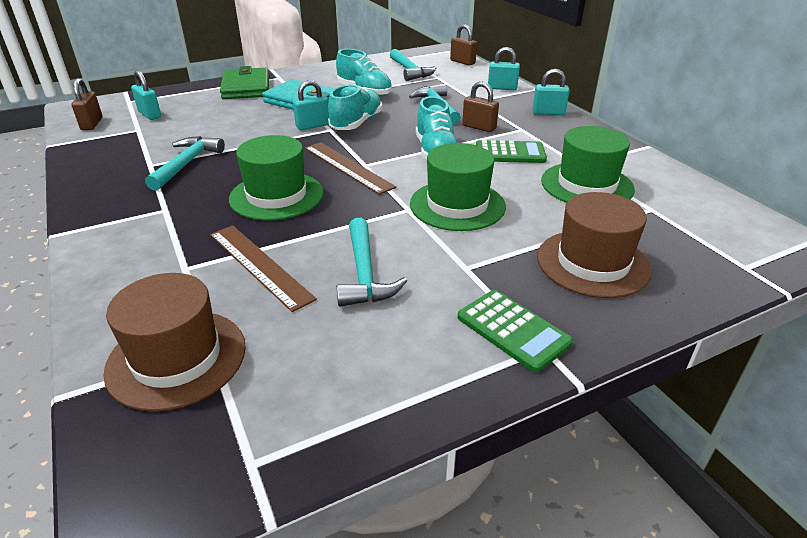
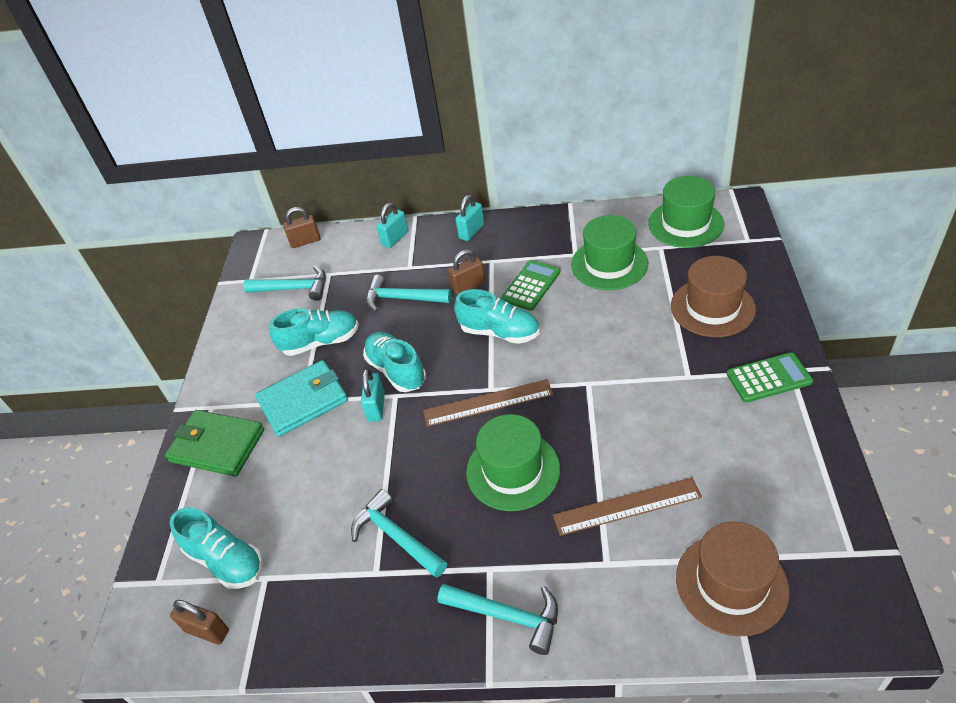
camera: 55 degrees left, 10 degrees up
turquoise padlock [131,70,161,120] -> turquoise shoe [170,507,263,589]
turquoise hammer [337,218,407,307] -> turquoise hammer moved to [437,584,558,655]
green hat [410,143,506,231] -> green hat moved to [648,176,724,248]

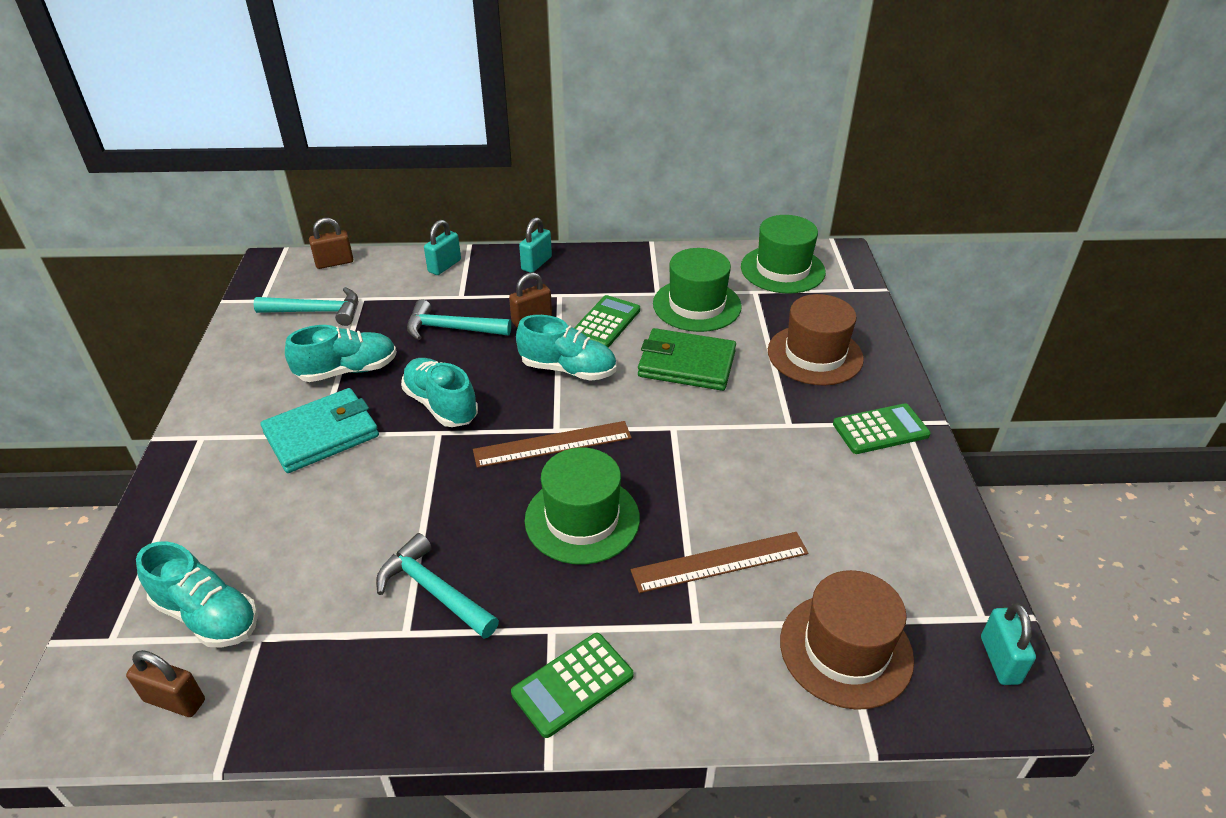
camera: 10 degrees left, 5 degrees down
green wallet [165,410,264,476] -> green wallet moved to [638,328,736,391]
turquoise padlock [361,369,385,422] -> turquoise padlock moved to [981,603,1036,685]
turquoise hammer [437,584,558,655] -> green calculator [511,633,634,738]

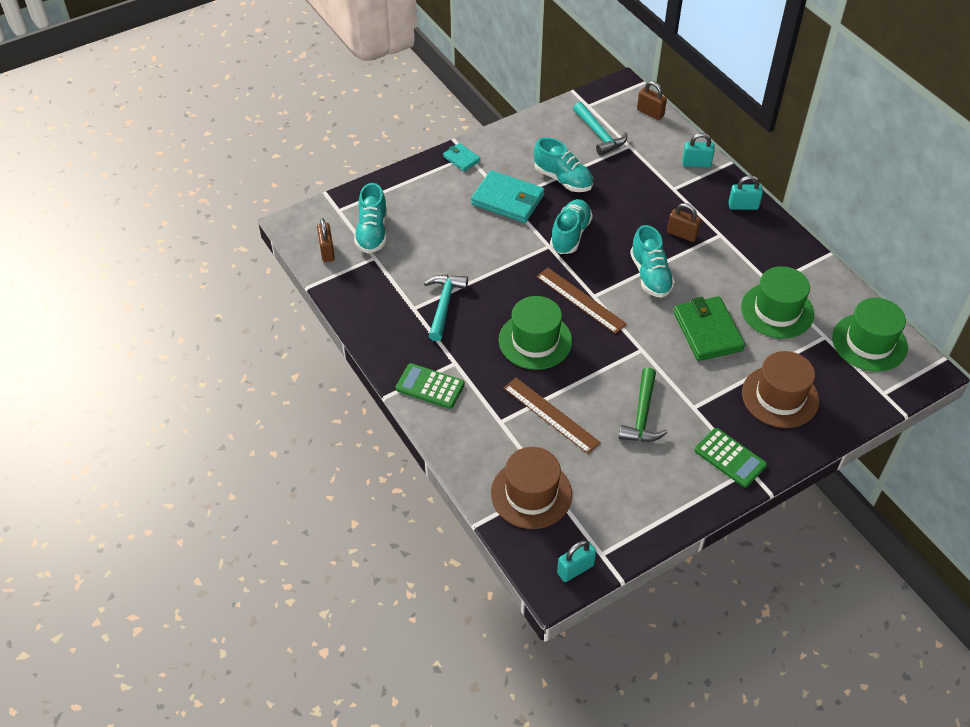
camera: 60 degrees right, 10 degrees up
turquoise hammer [407,299,511,340] -> none
green calculator [574,295,640,348] -> none
none -> turquoise wallet [443,143,481,172]
none -> green hammer [619,367,667,442]

